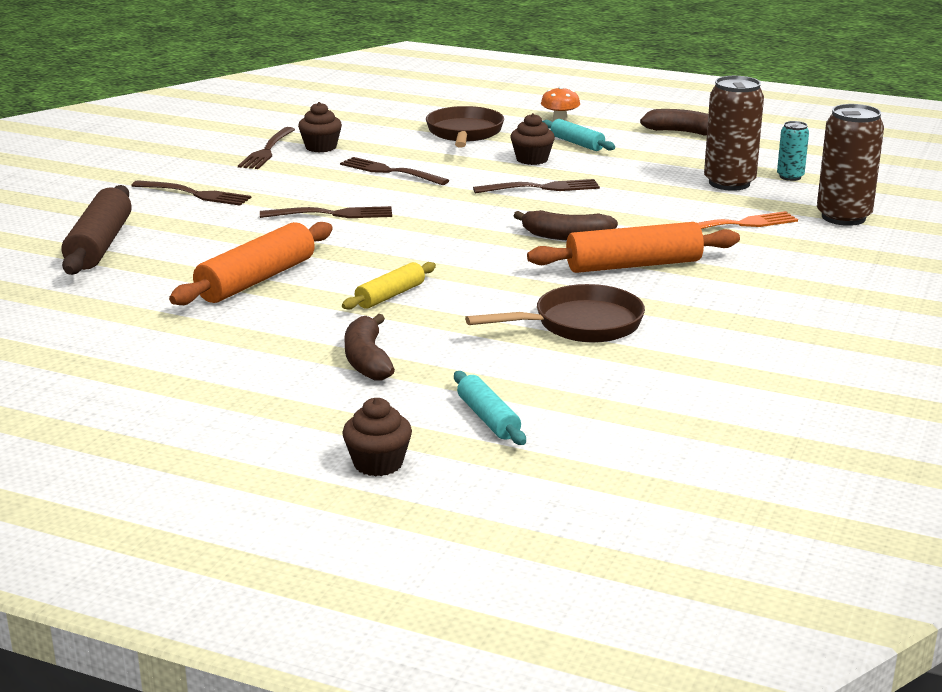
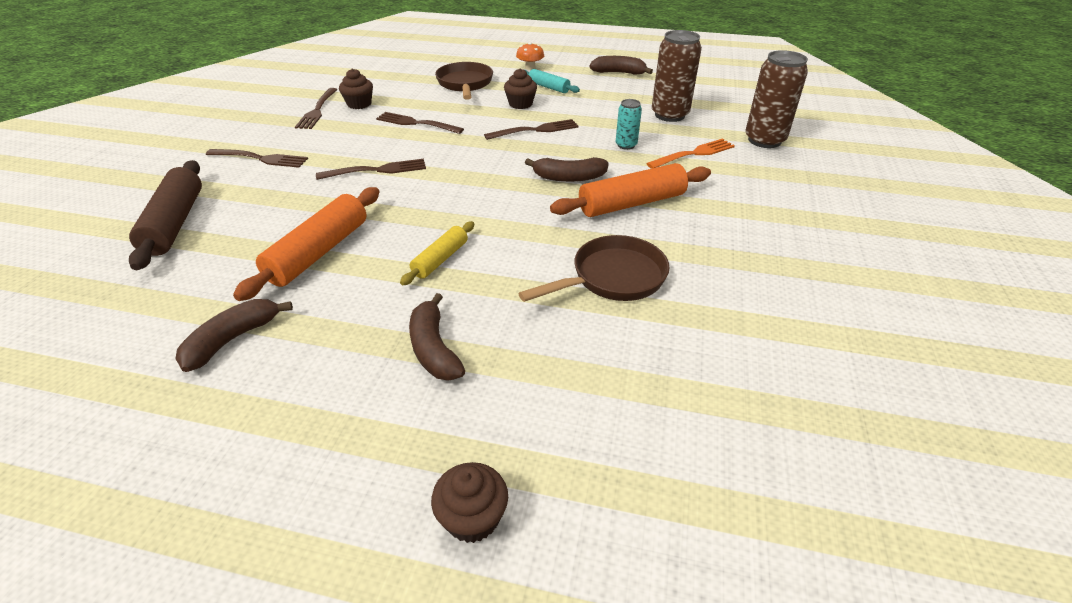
camera: 10 degrees left, 15 degrees up
turquoise rolling pin [454,371,526,445] -> none
turquoise can [777,121,809,181] -> turquoise can moved to [616,99,642,150]
none -> brown banana [175,299,293,372]

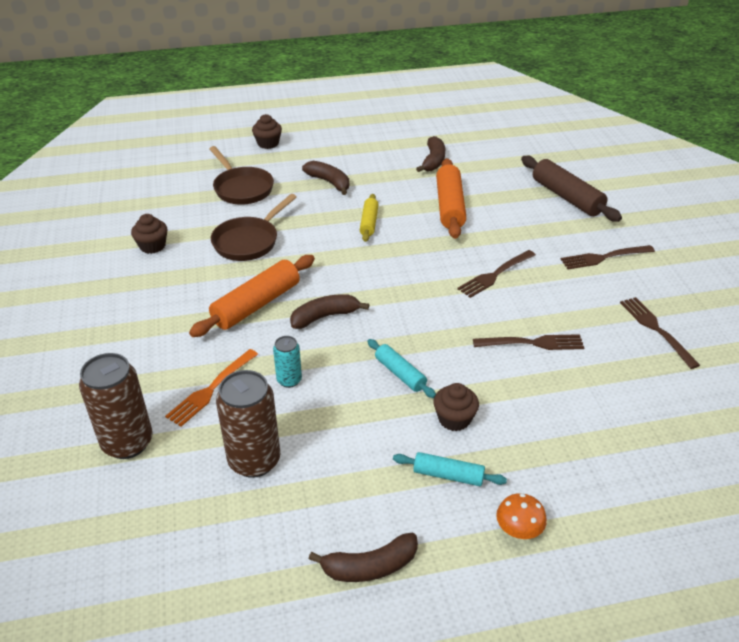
camera: 155 degrees right, 0 degrees up
brown cupcake [339,69,373,109] -> brown cupcake moved to [131,214,167,254]
brown pan [435,62,493,100] -> brown pan moved to [209,146,274,205]
brown fork [484,119,579,140] -> turquoise rolling pin [368,339,436,398]

